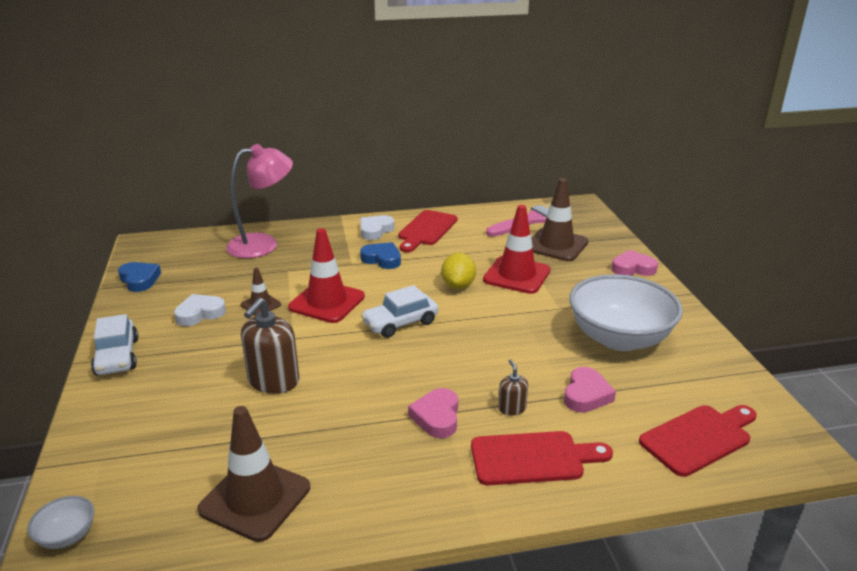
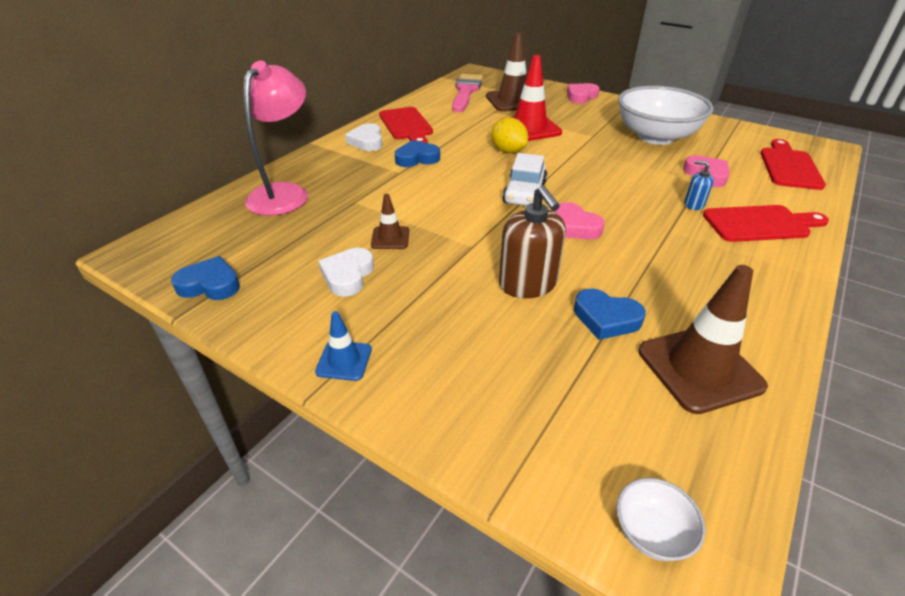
camera: 45 degrees left, 10 degrees up
white car [91,314,138,375] -> blue traffic cone [315,311,372,381]
red traffic cone [288,228,365,323] -> none
pink heart [408,388,458,438] -> pink heart moved to [554,202,605,240]
red cutting board [471,431,613,486] -> red cutting board turned 45 degrees clockwise [703,205,829,242]
brown soap dispenser [498,359,528,416] -> blue soap dispenser [684,160,714,210]
none -> blue heart [574,288,646,340]

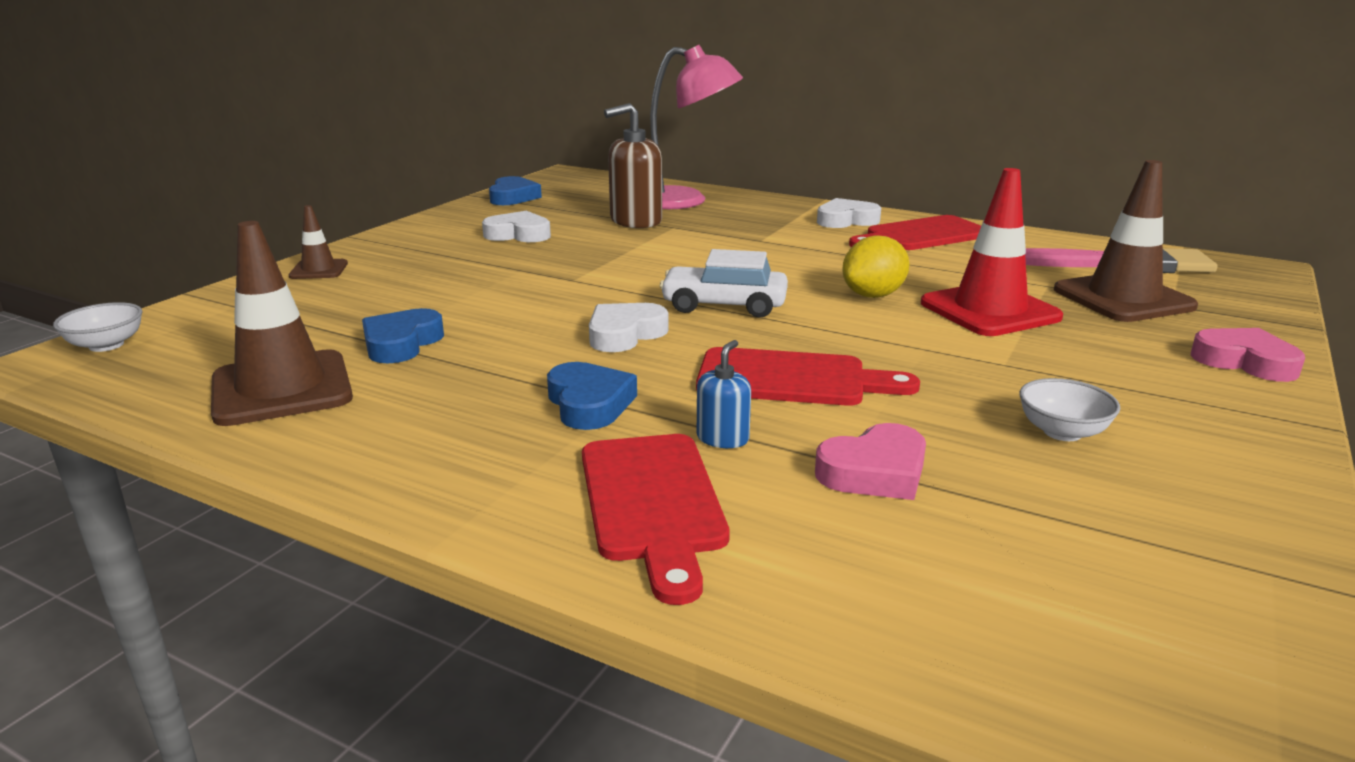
camera: 85 degrees right, 15 degrees down
blue traffic cone [315,311,372,381] -> none
brown traffic cone [371,194,409,249] -> brown traffic cone moved to [289,205,348,279]
blue heart [395,140,440,167] -> blue heart moved to [547,362,637,430]
brown soap dispenser [499,185,566,298] -> brown soap dispenser moved to [604,103,662,228]
pink heart [554,202,605,240] -> white heart [589,303,669,352]
white bowl [618,86,714,145] -> white bowl [1019,378,1120,441], size x0.40
red cutting board [760,139,826,190] -> red cutting board moved to [696,347,920,406]

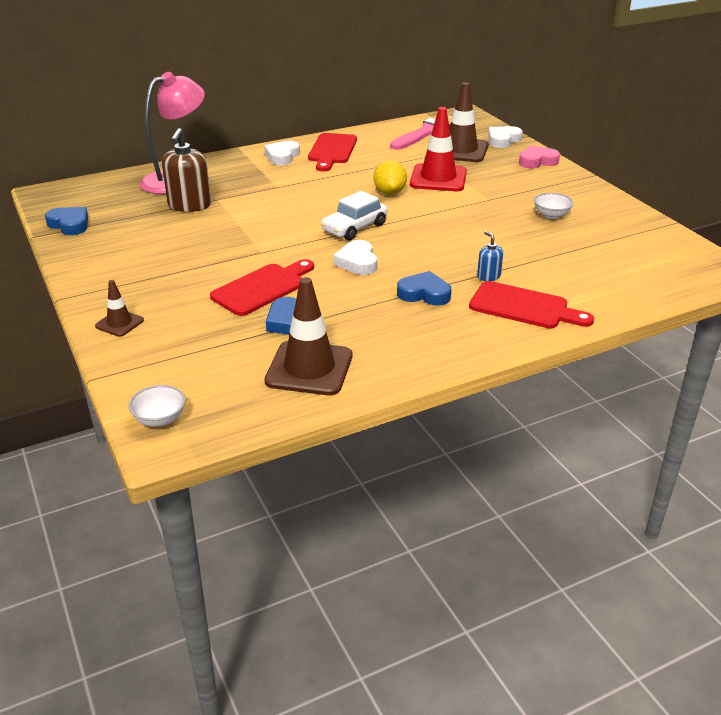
camera: 55 degrees left, 10 degrees up
white heart [482,211,551,242] -> white heart moved to [488,126,522,148]
red cutting board [696,347,920,406] -> red cutting board moved to [210,259,314,316]
pink heart [815,423,926,500] -> none

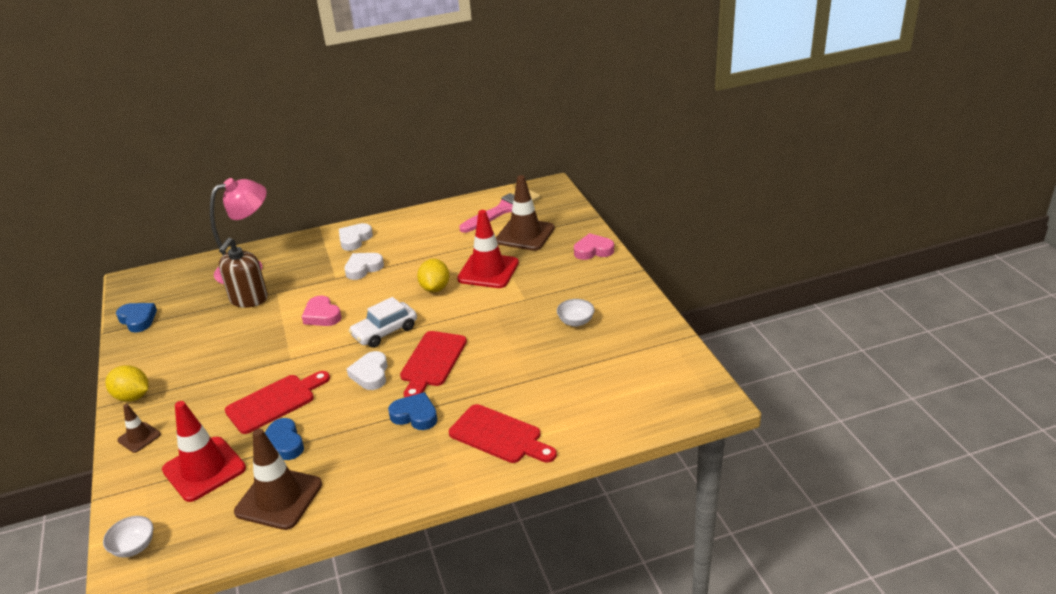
camera: 10 degrees right, 0 degrees up
red cutting board [308,133,357,171] -> red cutting board moved to [400,331,467,398]
blue soap dispenser [477,231,503,281] -> none
white heart [488,126,522,148] -> white heart moved to [344,253,384,280]
none -> yellow lemon [105,365,149,402]
none -> red traffic cone [162,401,246,502]
none -> pink heart [302,295,342,326]

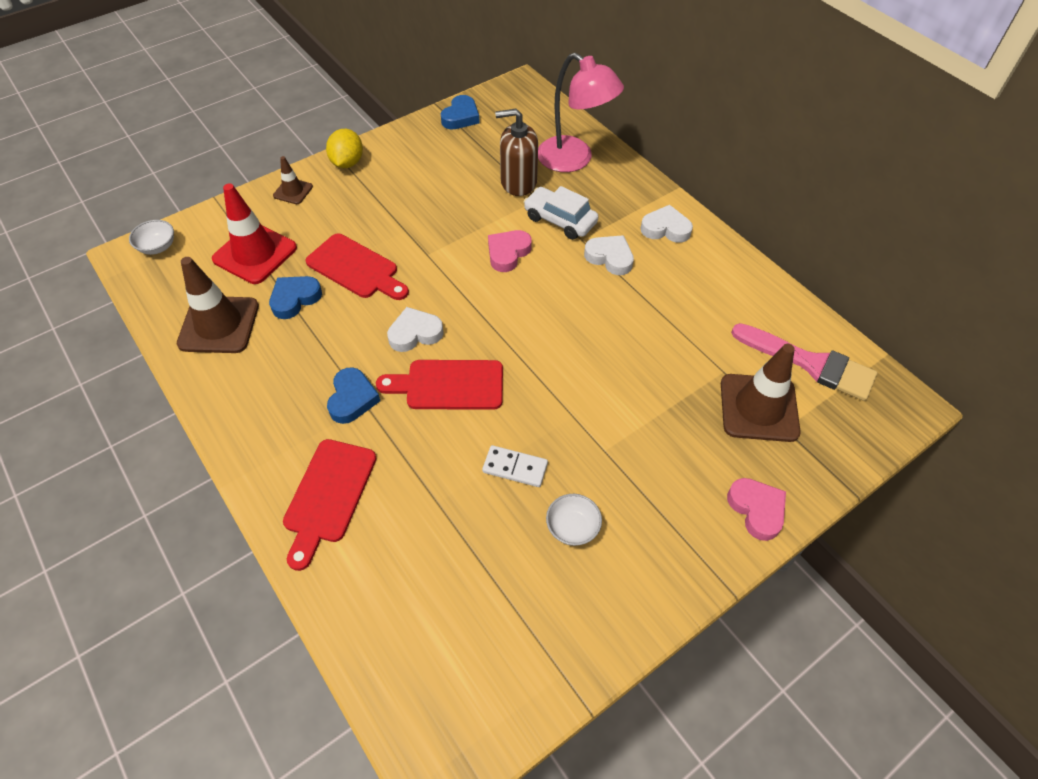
camera: 70 degrees right, 20 degrees up
white car [349,297,417,348] -> white car moved to [523,186,598,240]
yellow lemon [417,259,449,292] -> none
red traffic cone [457,210,519,288] -> none
none -> white domino [482,445,548,487]

